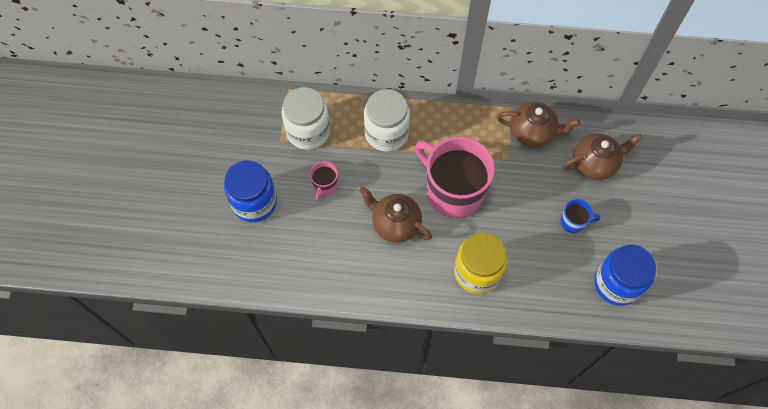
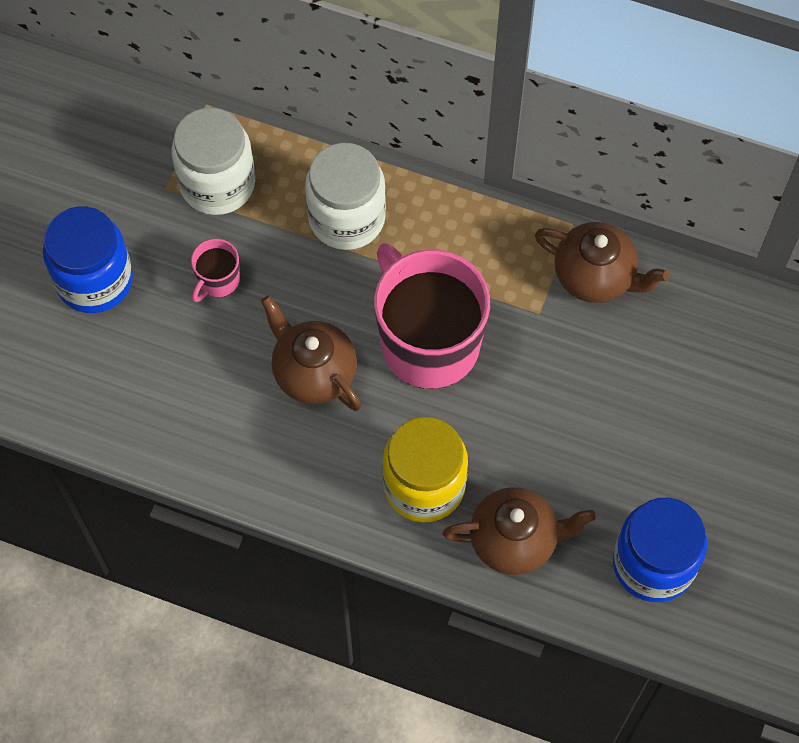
camera: 15 degrees right, 0 degrees up
blue mug [560,199,600,233] -> none
brown teapot [563,133,643,180] -> brown teapot moved to [443,487,596,575]

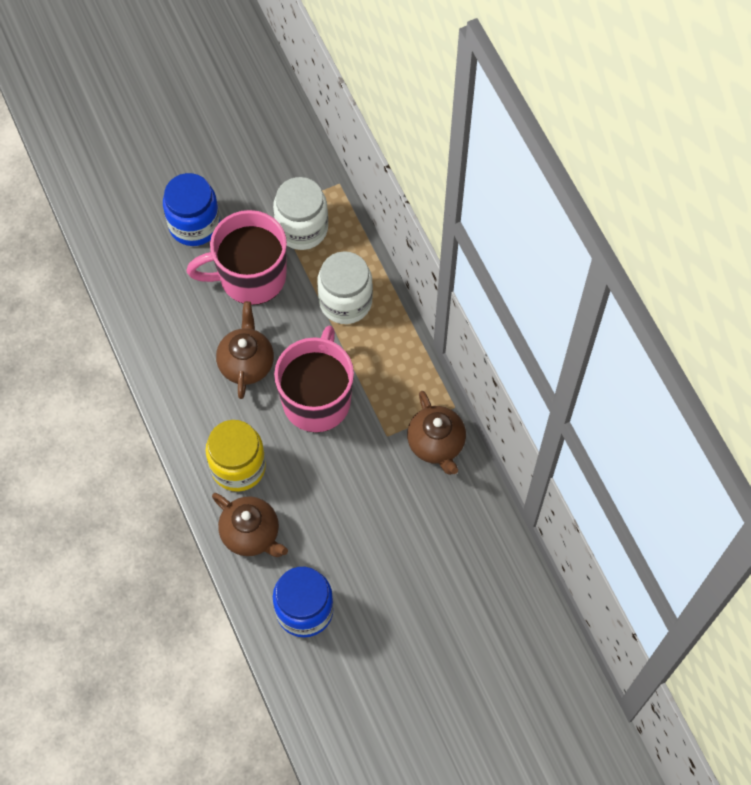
camera: 45 degrees right, 0 degrees up
pink mug [191,239,240,302] -> pink mug [186,210,287,305], size x2.32

